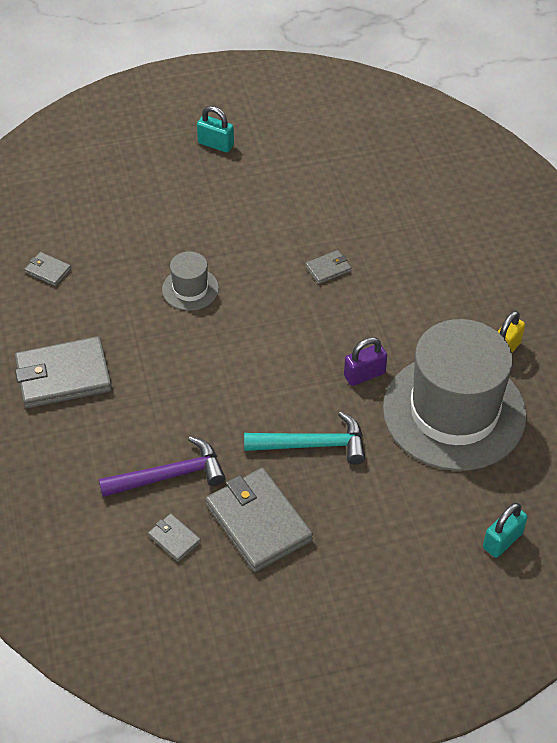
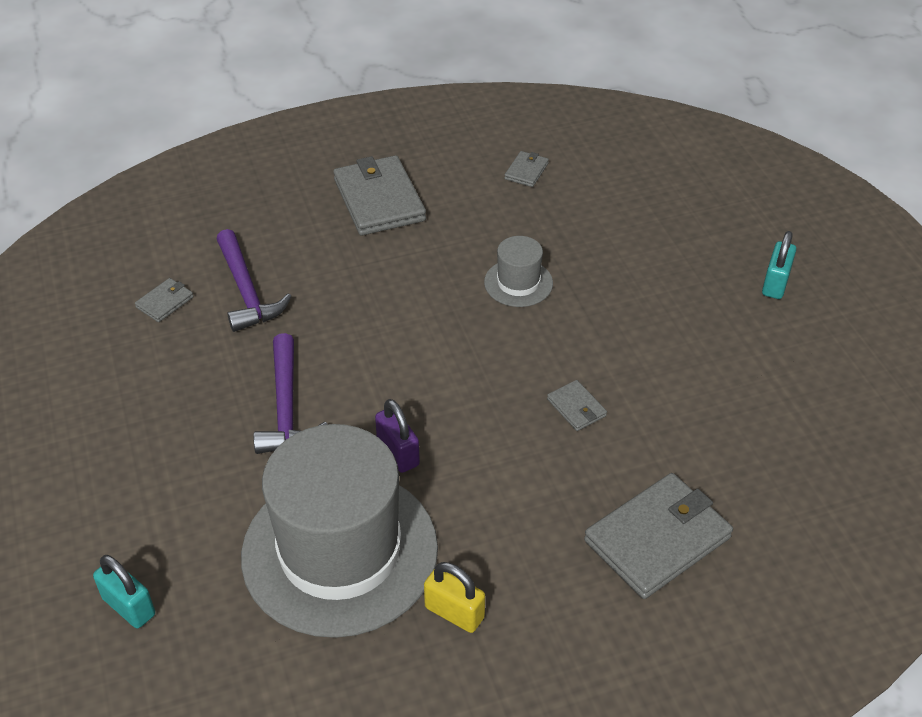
camera: 85 degrees right, 5 degrees down
grey wallet [205,468,313,572] -> grey wallet moved to [584,473,733,599]
turquoise hammer [244,412,365,464] -> purple hammer [253,333,328,454]

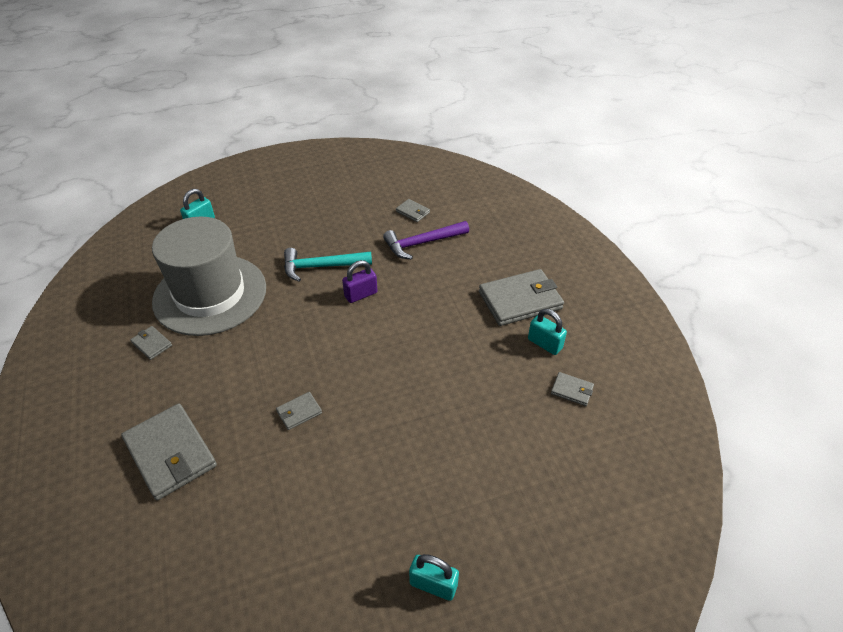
camera: 90 degrees right, 0 degrees up
purple hammer [253,333,328,454] -> turquoise hammer [284,248,372,282]
purple padlock [375,399,420,473] -> purple padlock moved to [342,260,378,303]
yellow padlock [424,562,485,633] -> grey wallet [130,326,172,360]
grey hat [484,236,553,307] -> none
none -> turquoise padlock [528,309,567,355]

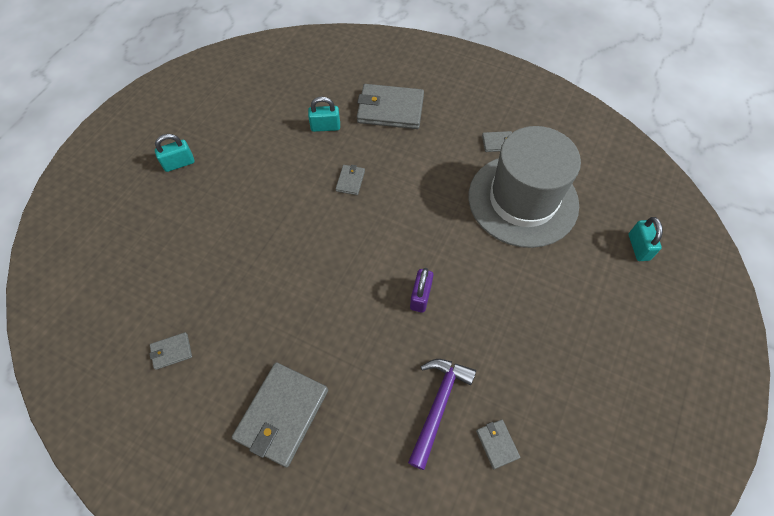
camera: 135 degrees right, 15 degrees up
turquoise hammer [284,248,372,282] -> none
grey wallet [396,199,430,222] -> grey wallet turned 75 degrees clockwise [476,419,520,469]
turquoise padlock [528,309,567,355] -> turquoise padlock moved to [308,97,340,132]

